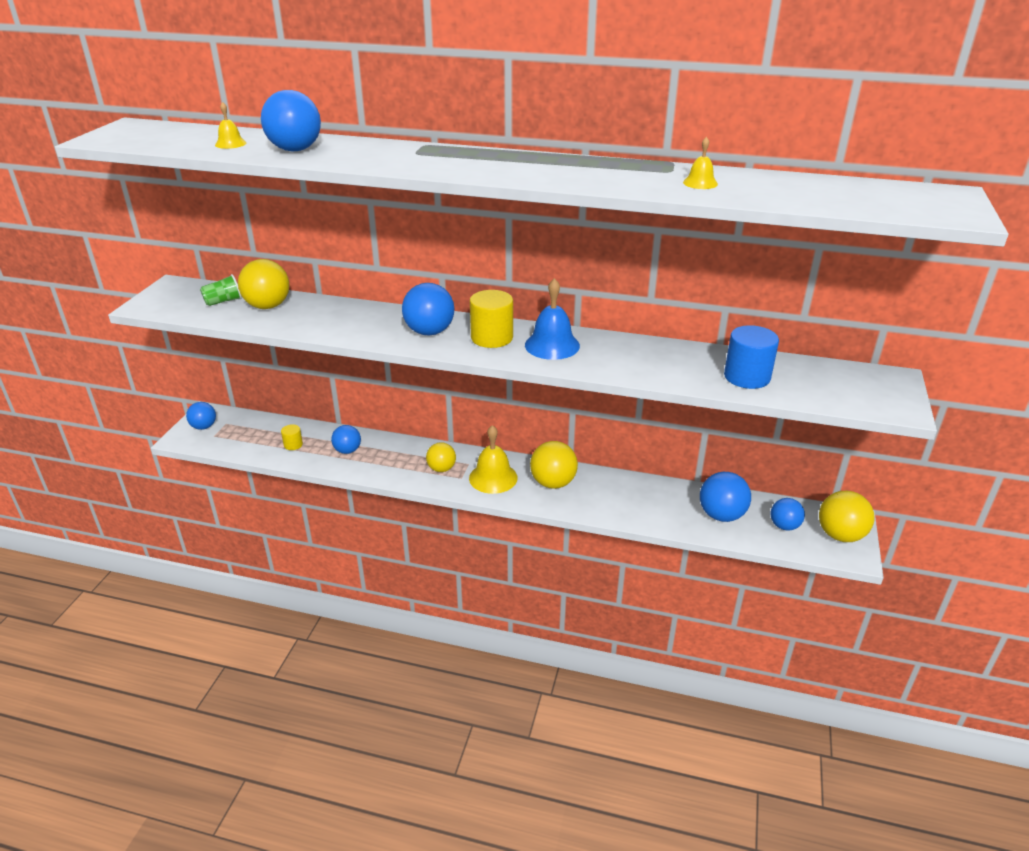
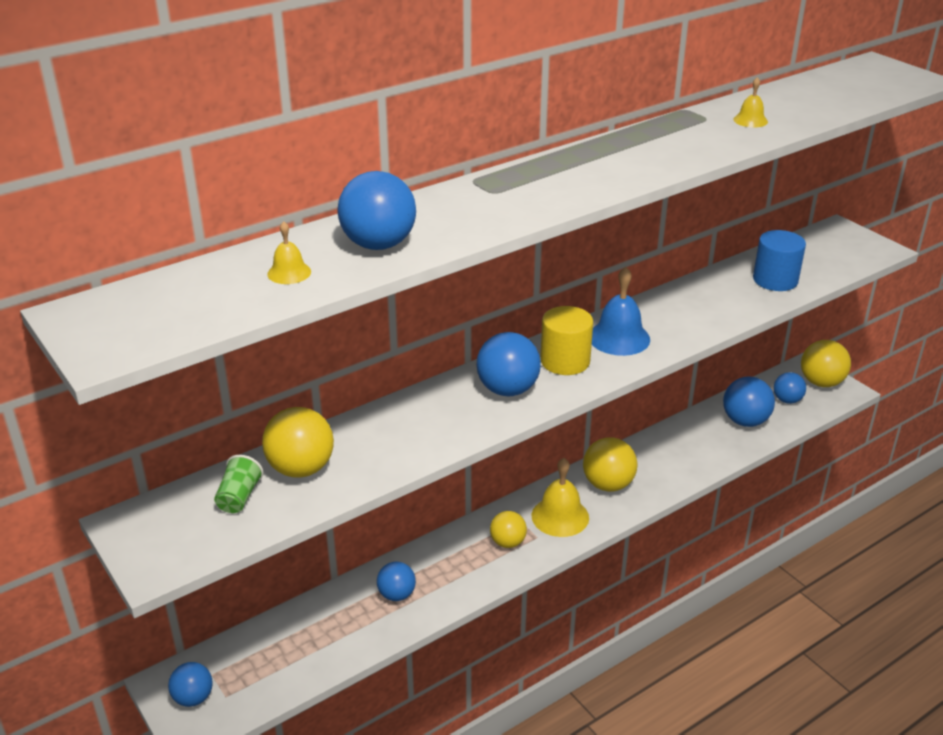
camera: 50 degrees left, 0 degrees up
yellow cylinder [281,424,303,450] -> none

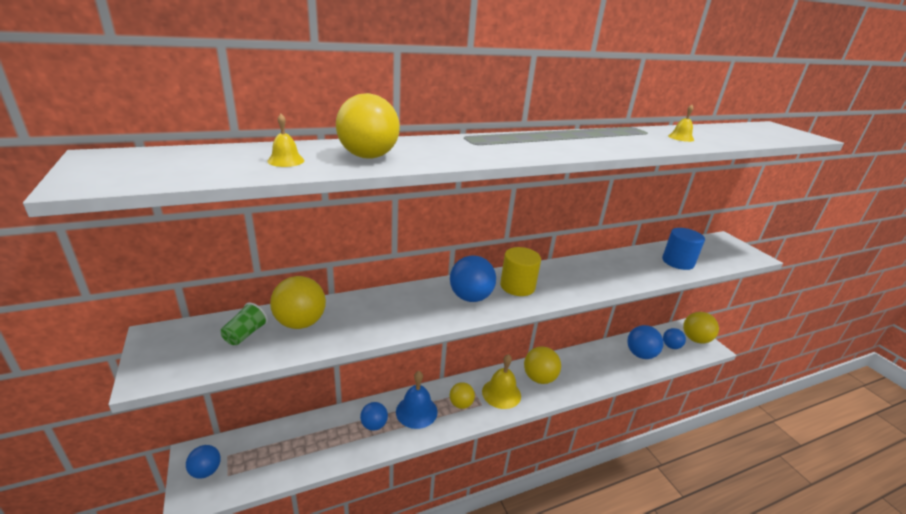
camera: 10 degrees right, 5 degrees down
blue ball [337,171,416,250] -> yellow ball [336,93,400,159]
blue bell [592,267,650,356] -> blue bell moved to [396,371,438,429]

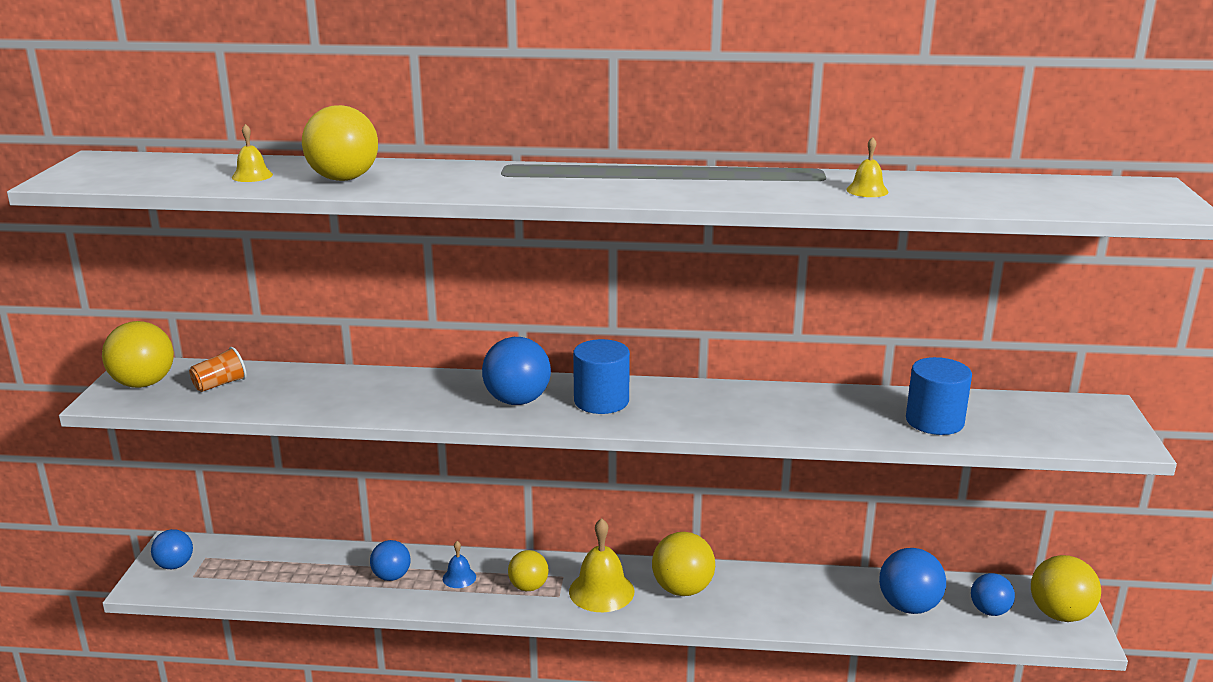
camera: 30 degrees right, 5 degrees down
green cup [221,302,268,345] -> orange cup [189,347,247,392]
yellow ball [270,276,326,329] -> yellow ball moved to [102,321,174,388]
blue bell [396,371,438,429] -> blue bell [443,541,476,588], size x0.52
yellow cylinder [500,247,541,296] -> blue cylinder [573,339,630,414]

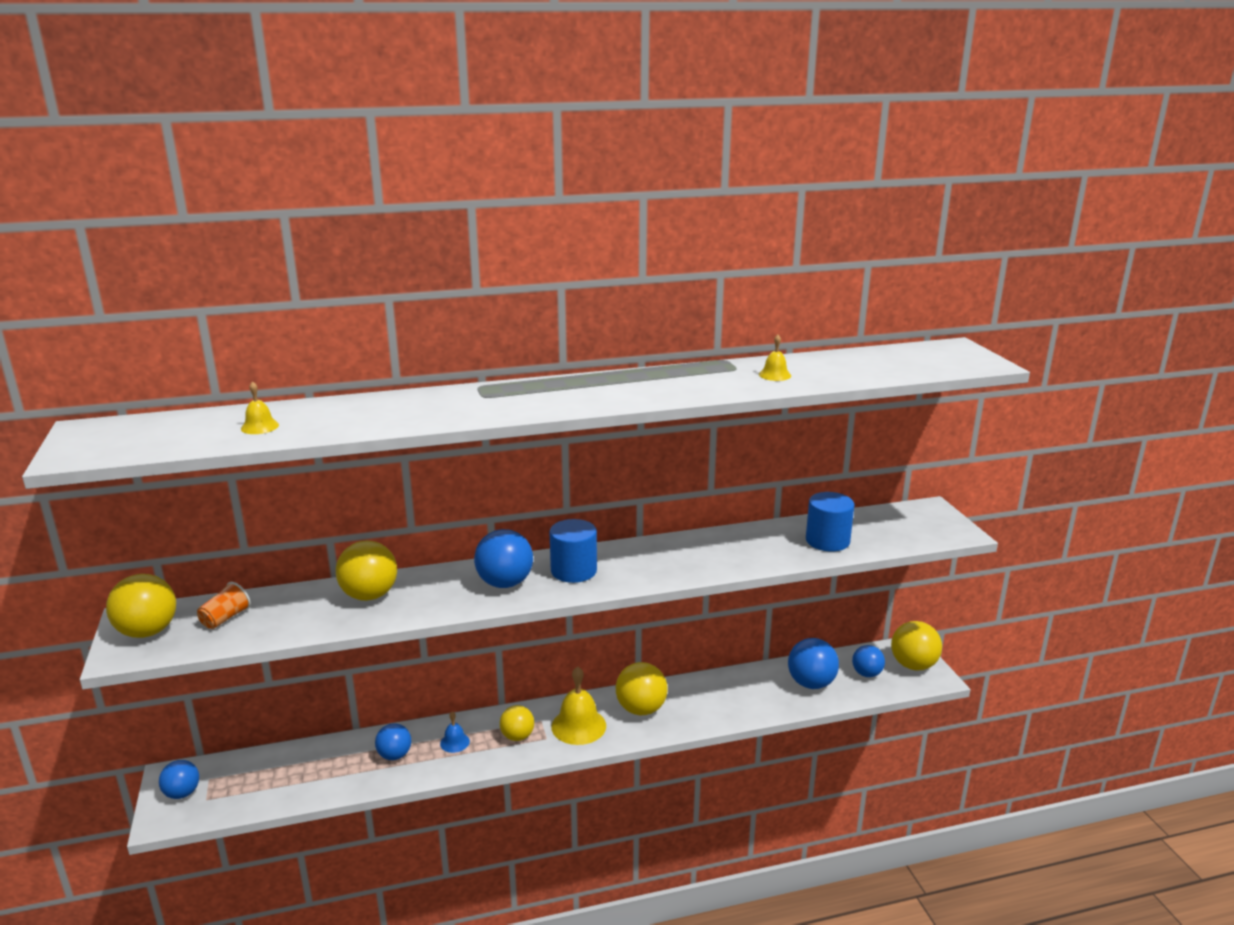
camera: 20 degrees left, 0 degrees up
yellow ball [302,105,378,181] -> yellow ball moved to [336,540,397,601]

